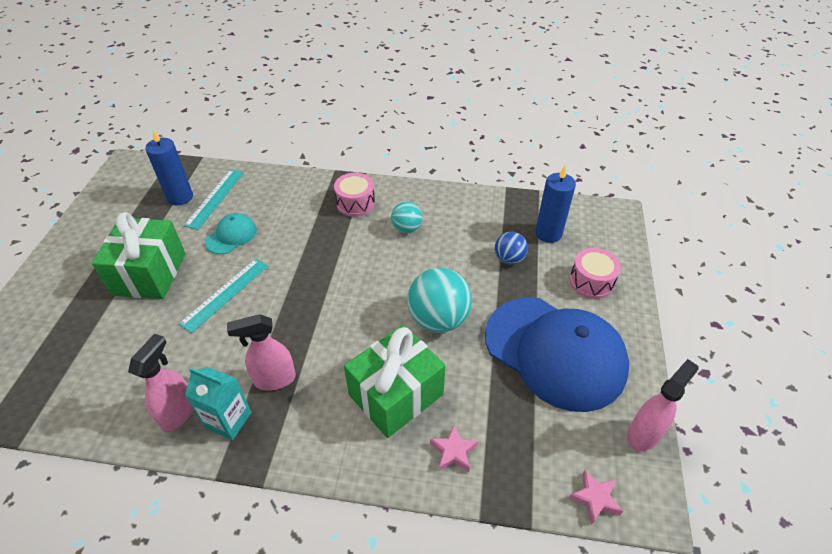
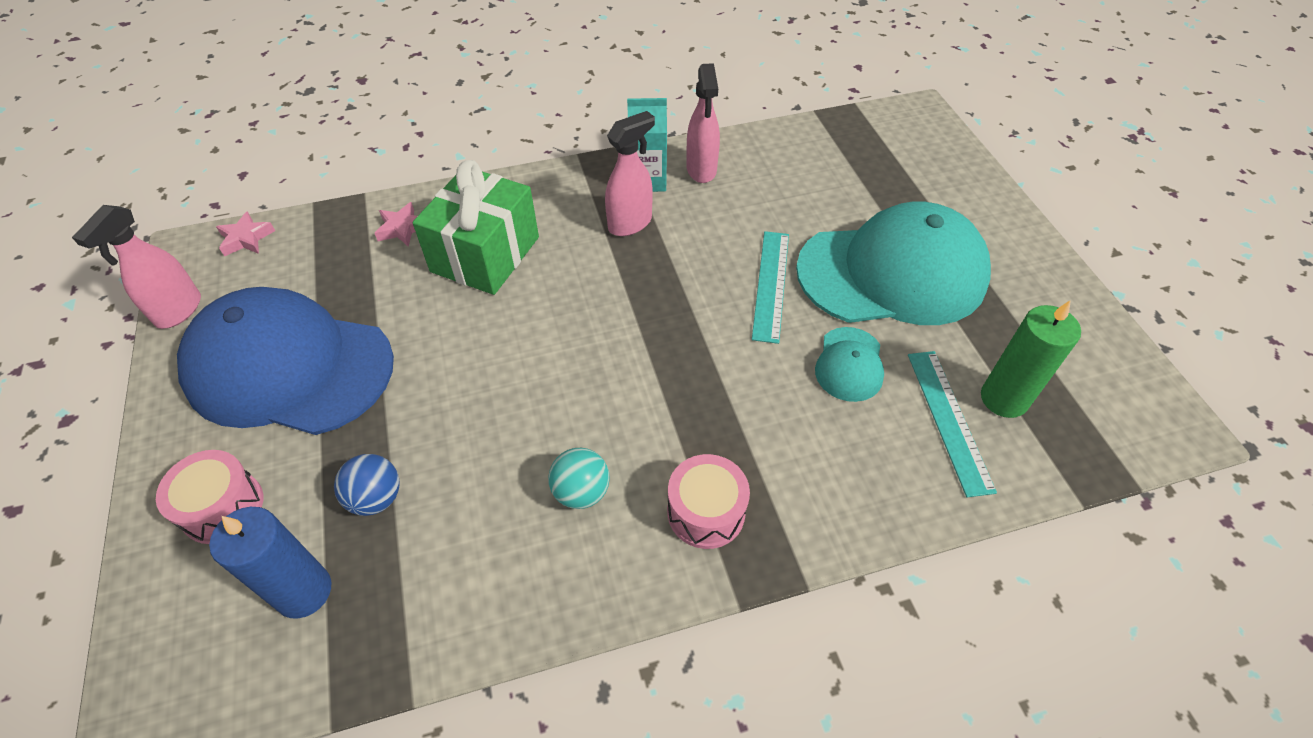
camera: 155 degrees right, 5 degrees up
green gift [92,212,186,299] -> turquoise cap [796,201,991,325]
blue candle [145,130,193,205] -> green candle [981,300,1081,418]
turquoise ball [407,268,472,333] -> none

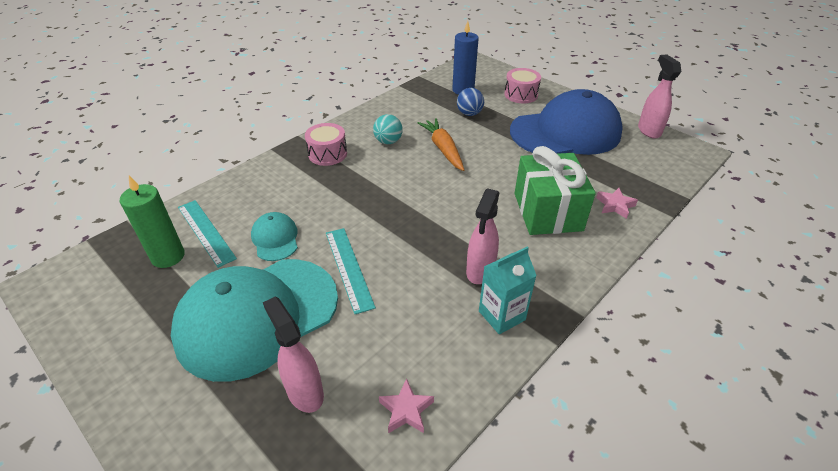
camera: 150 degrees right, 10 degrees down
pink star [216,211,275,256] -> pink star moved to [379,379,434,433]
pink spray bottle [686,63,720,183] -> pink spray bottle moved to [263,297,324,413]
none -> orange carrot [418,118,464,171]

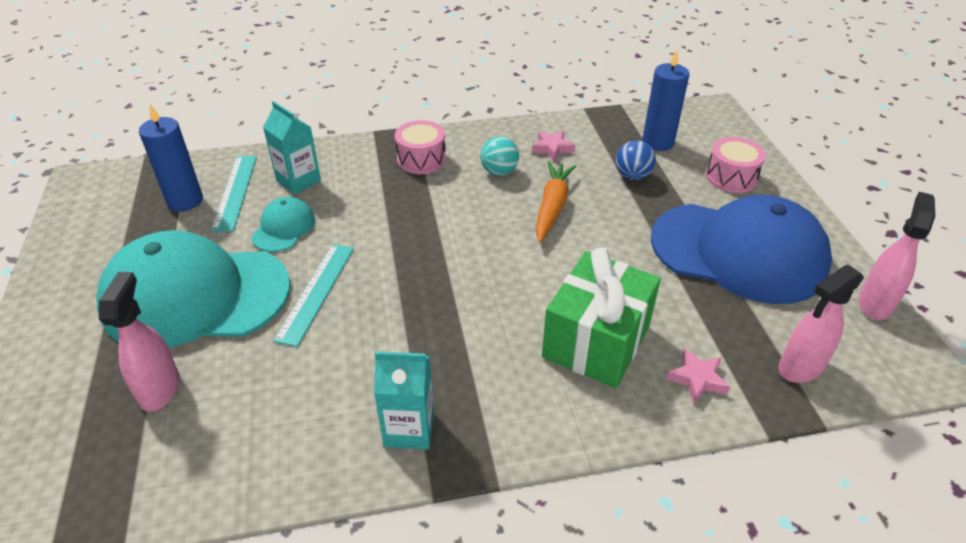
camera: 35 degrees right, 0 degrees up
green candle [120,176,185,268] -> blue candle [139,104,203,212]
pink star [379,379,434,433] -> pink star moved to [532,131,575,162]
pink spray bottle [466,188,499,284] -> pink spray bottle moved to [778,265,864,383]
none -> turquoise carton [263,101,321,194]

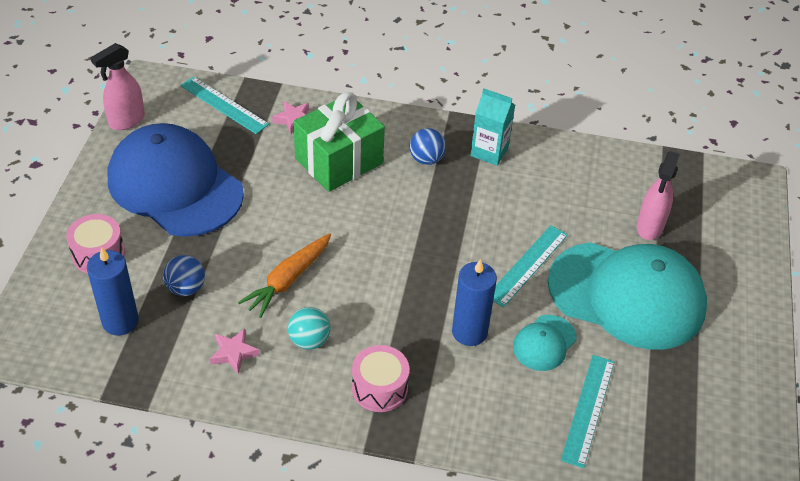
camera: 160 degrees left, 5 degrees up
blue candle [139,104,203,212] -> blue candle moved to [452,259,497,346]
turquoise carton [263,101,321,194] -> none
pink spray bottle [778,265,864,383] -> turquoise ruler [180,77,269,134]
none -> blue ball [410,128,446,165]

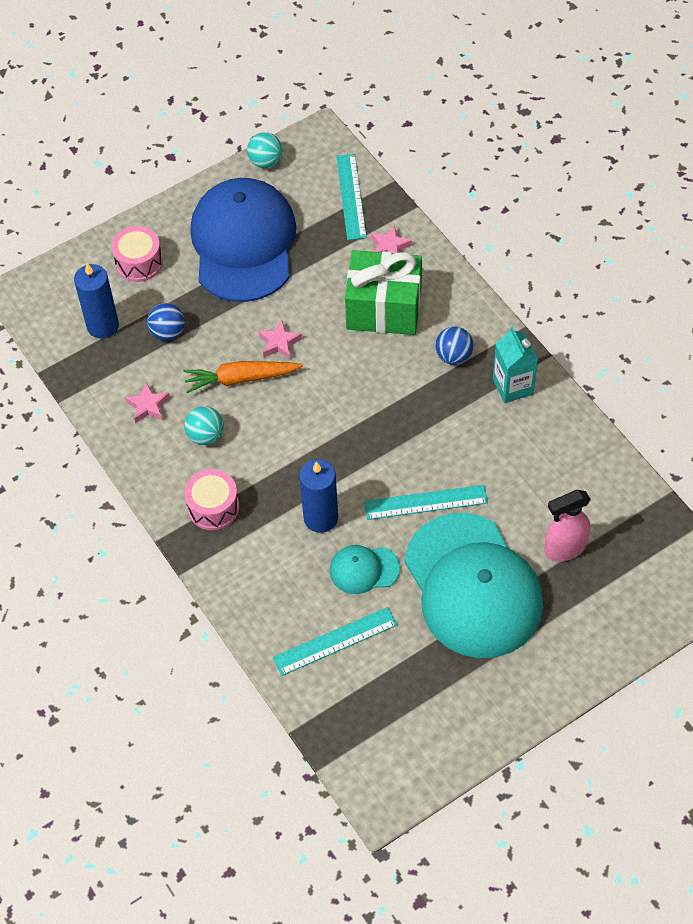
camera: 50 degrees right, 10 degrees up
pink spray bottle [90,43,145,130] -> turquoise ball [247,132,283,168]
none -> pink star [258,320,302,360]

